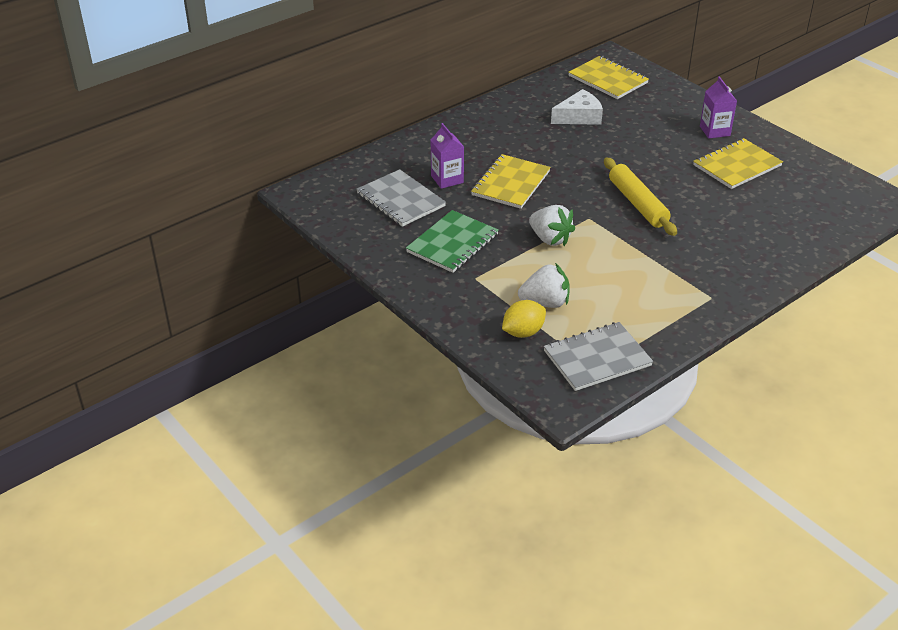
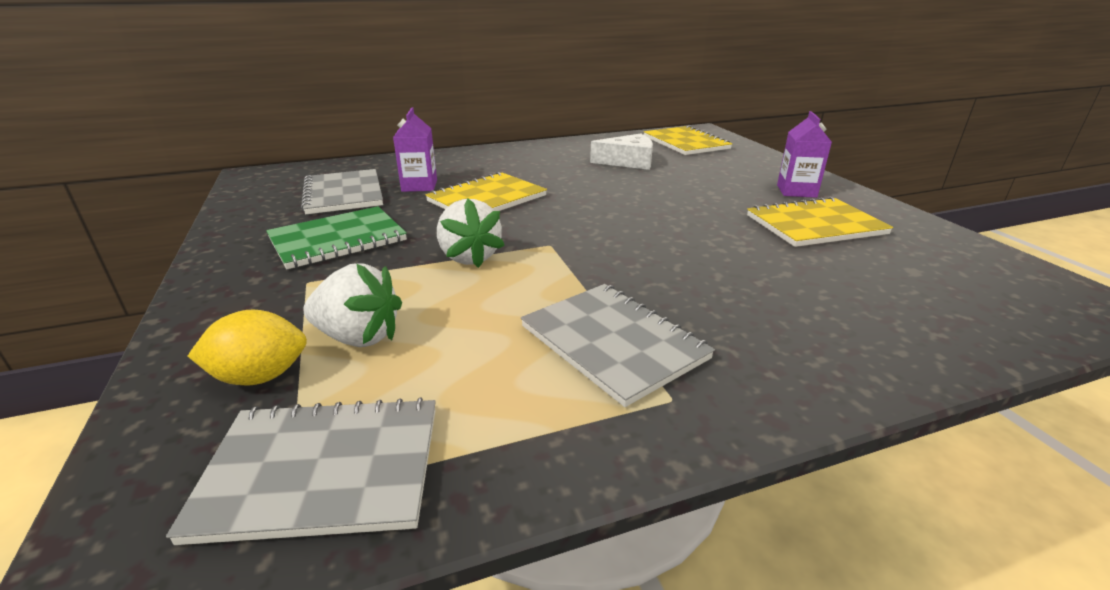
camera: 20 degrees right, 10 degrees down
yellow rolling pin [604,158,677,236] -> none
none -> grey notebook [521,284,715,407]

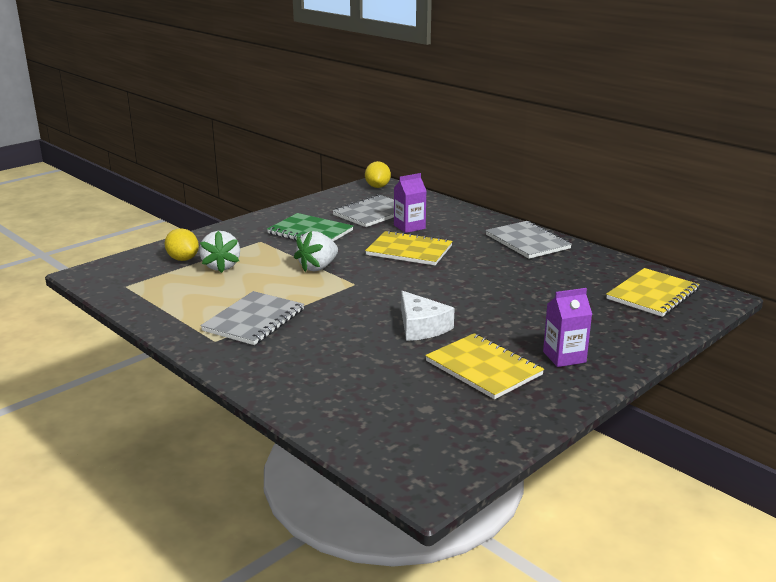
camera: 65 degrees right, 5 degrees down
grey notebook [166,397,436,545] -> grey notebook moved to [485,221,572,259]
white cheese [590,133,653,170] -> white cheese moved to [401,291,455,341]
none -> yellow lemon [365,161,391,188]

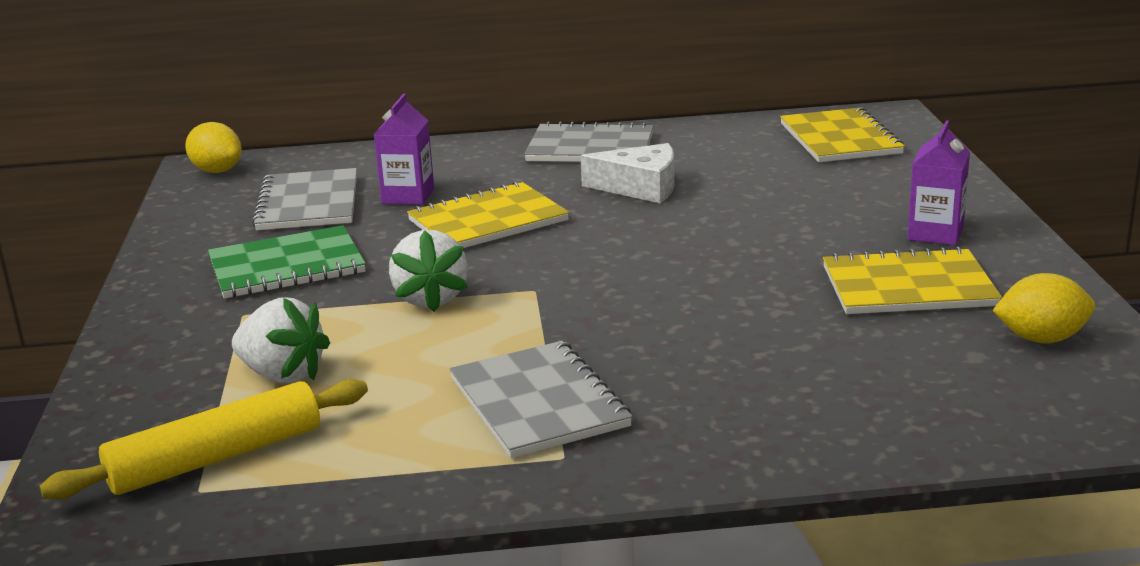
camera: 50 degrees left, 0 degrees up
yellow lemon [165,228,199,261] -> yellow lemon moved to [992,273,1095,343]
white cheese [401,291,455,341] -> white cheese moved to [581,143,674,203]
none -> yellow rolling pin [39,379,368,500]

